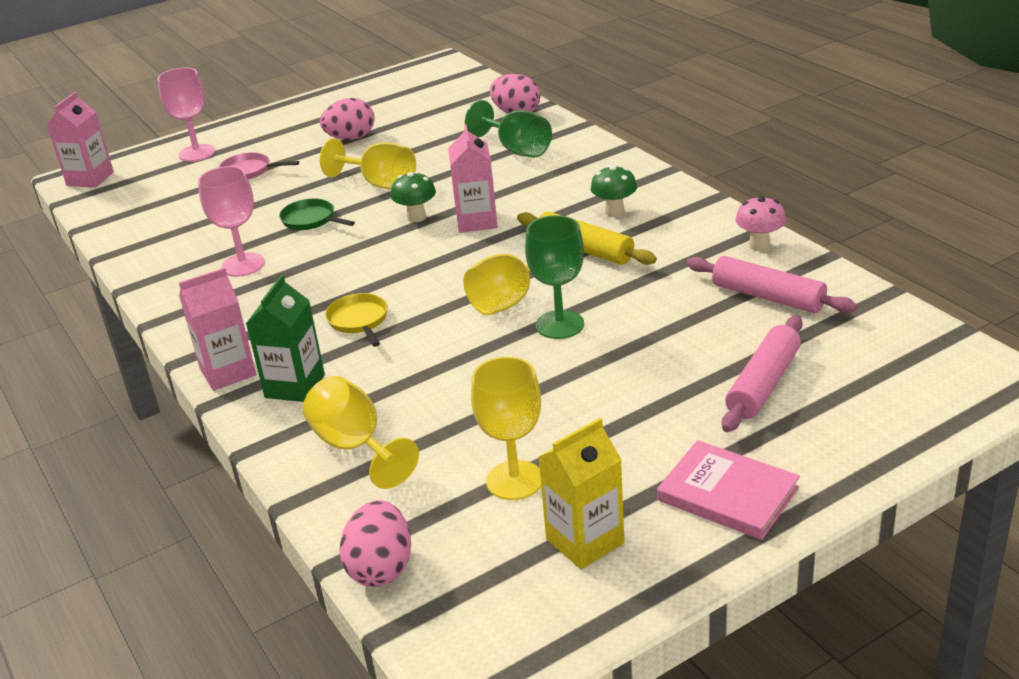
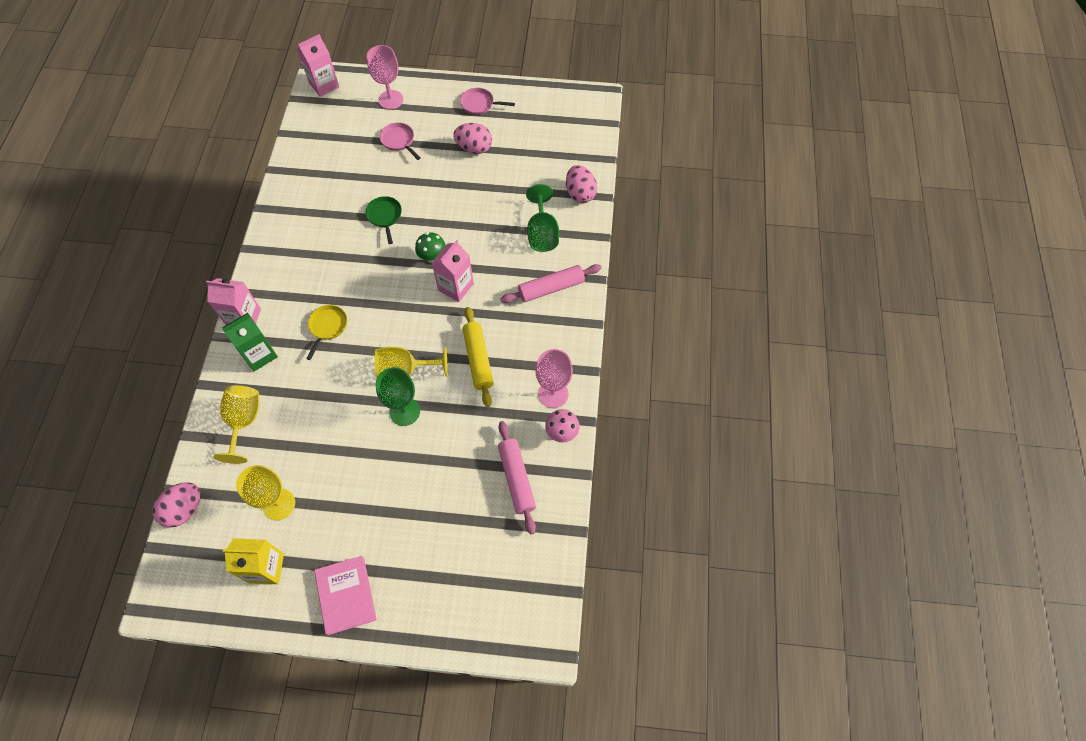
camera: 35 degrees right, 30 degrees up
pink goblet [198,166,265,277] -> pink goblet moved to [535,349,573,408]
yellow goblet [320,138,416,189] -> none
green mushroom [591,165,637,217] -> none
pink rolling pin [722,316,803,432] -> pink rolling pin moved to [501,264,602,303]
none -> pink pan [460,88,515,115]

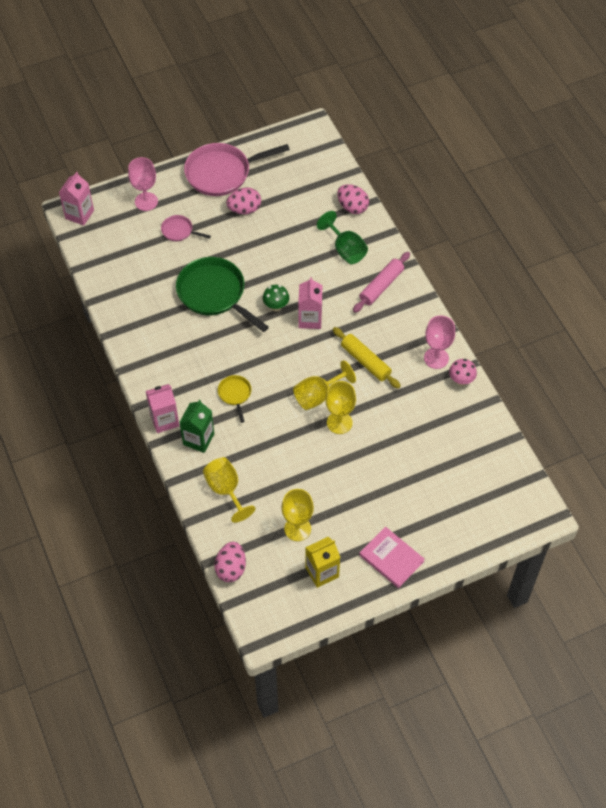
camera: 30 degrees left, 5 degrees down
green pan [365,196,402,244] -> green pan [176,257,269,332], size x2.11
green goblet [376,367,420,426] -> yellow goblet [325,381,356,434]
pink pan [460,88,515,115] -> pink pan [184,143,290,196], size x2.11
pink rolling pin [498,421,536,534] -> none

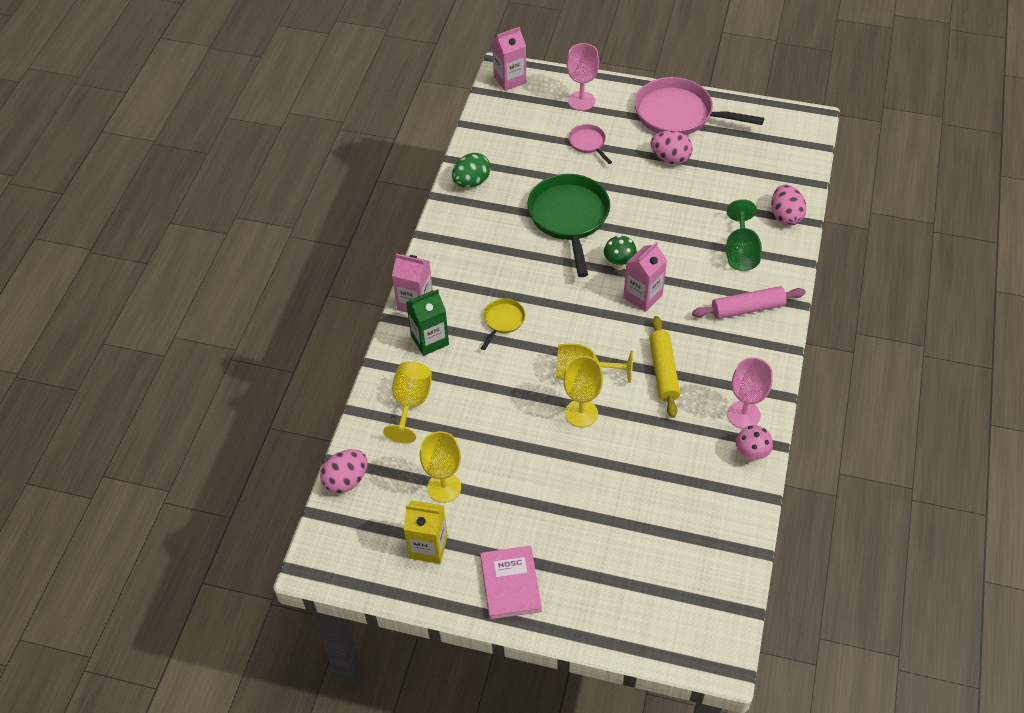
camera: 40 degrees right, 5 degrees down
none -> green egg [452,153,491,188]

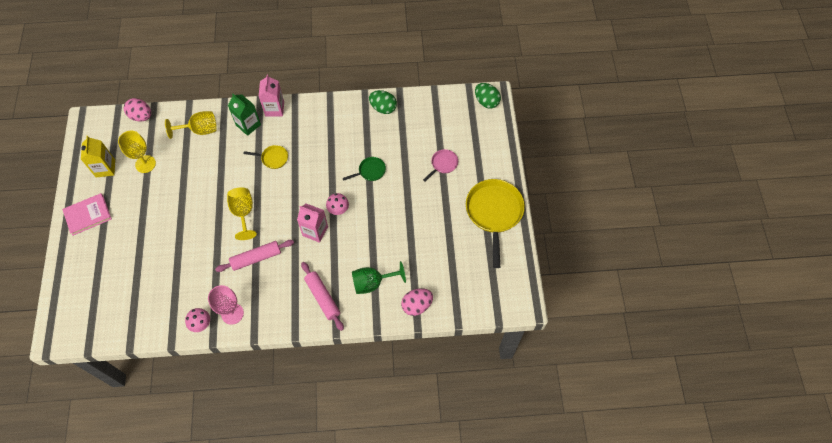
camera: 70 degrees right, 10 degrees up
pink carton [492,27,526,91] -> green egg [475,83,501,109]
green pan [527,174,610,277] -> green pan [343,157,386,181], size x0.47
yellow goblet [563,356,603,427] -> none
pink goblet [567,43,599,111] -> none
green mushroom [604,235,637,270] -> pink mushroom [326,193,349,215]
pink pan [635,77,764,135] -> yellow pan [466,179,525,268]
yellow rolling pin [649,316,680,418] -> pink rolling pin [215,240,294,272]
pink egg [650,131,693,164] -> none

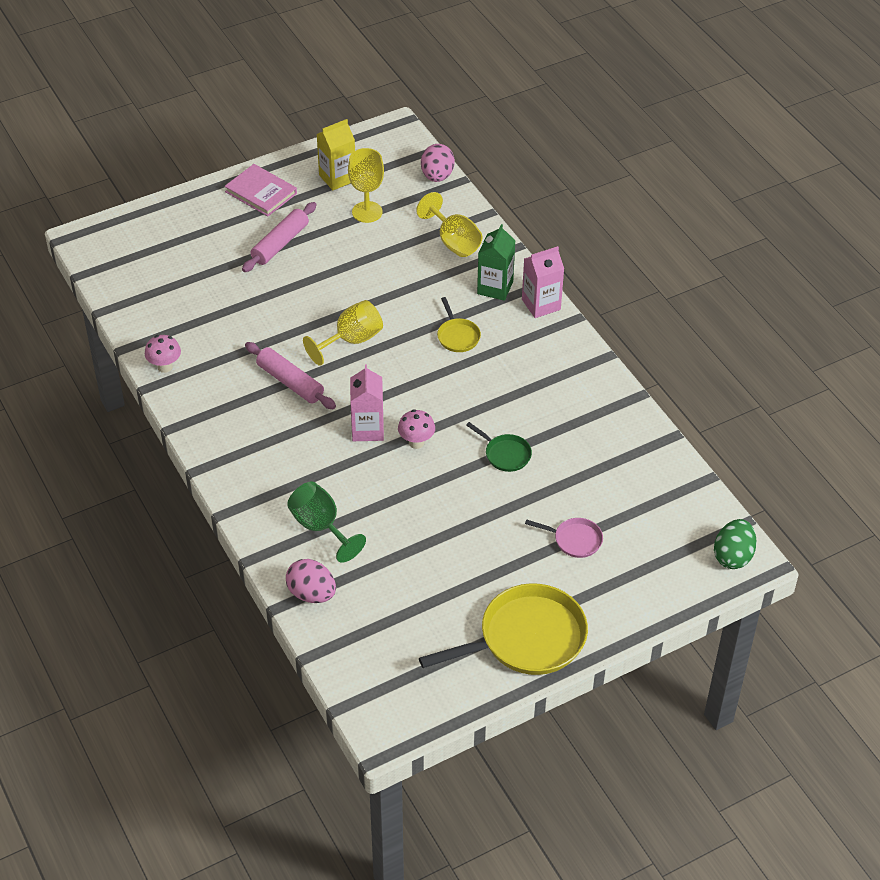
camera: 65 degrees right, 15 degrees down
pink goblet [208,285,244,325] -> none
pink rolling pin [301,262,344,331] -> pink rolling pin moved to [242,202,316,272]
green egg [369,90,397,114] -> none

